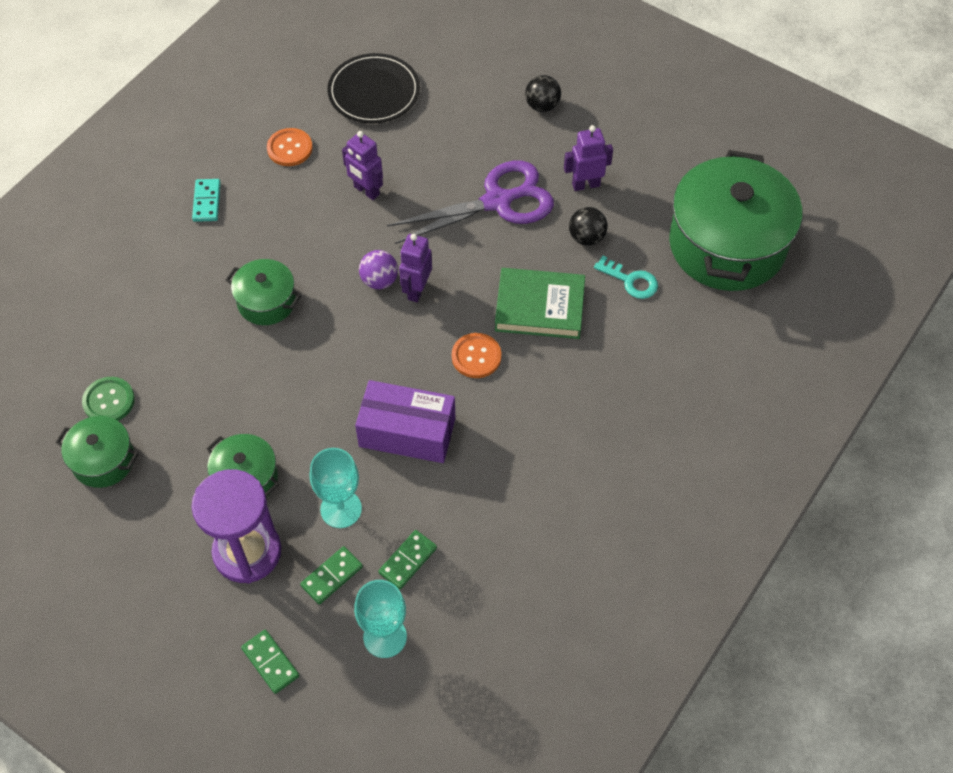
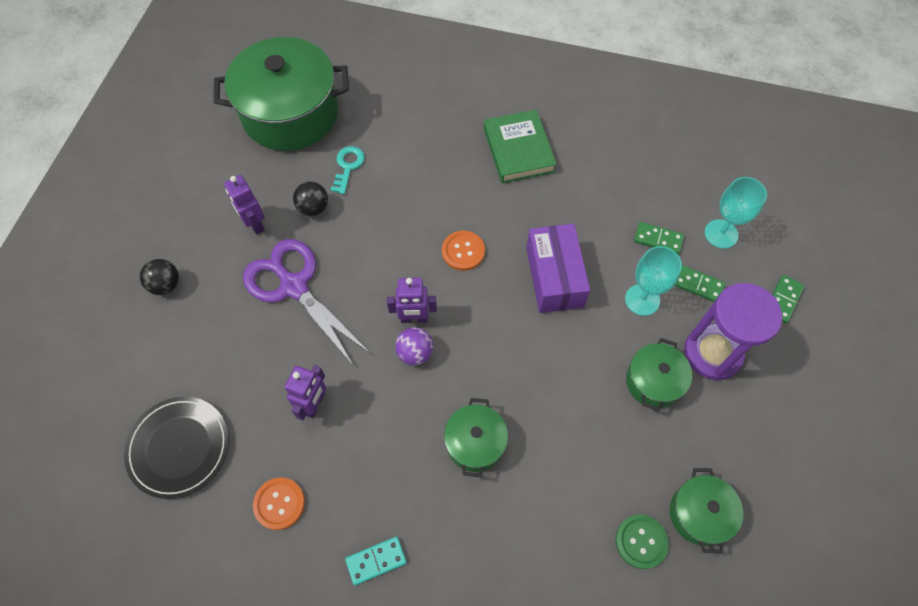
camera: 110 degrees left, 5 degrees up
green book [495,268,585,339] -> green book moved to [484,110,557,183]

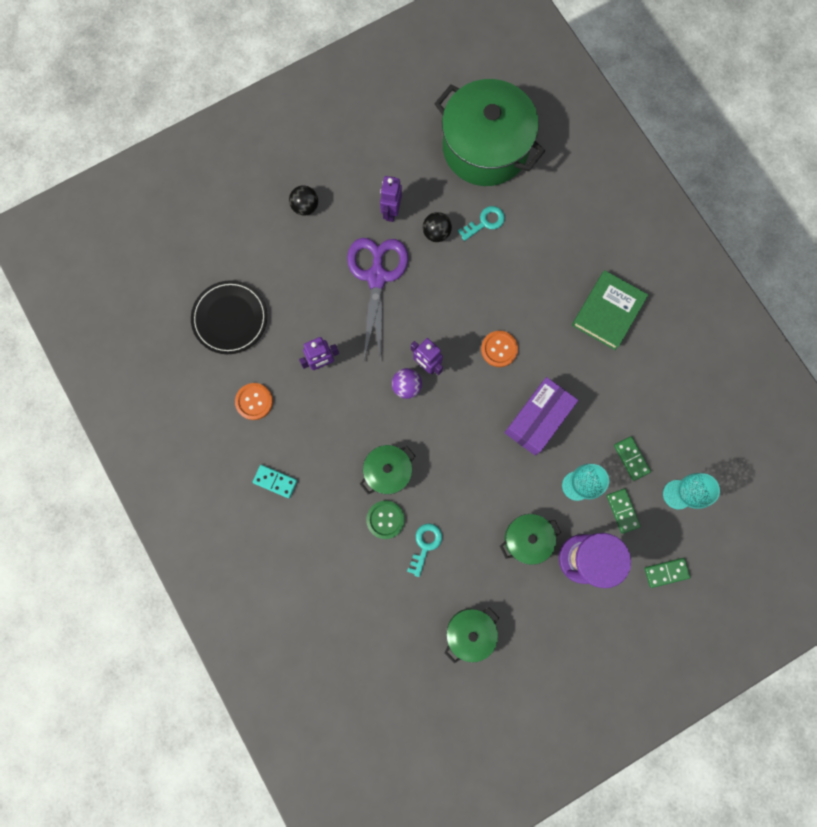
camera: 45 degrees right, 15 degrees up
green button [616,515,669,569] -> green button moved to [366,501,405,539]
none -> turquoise key [407,523,442,577]

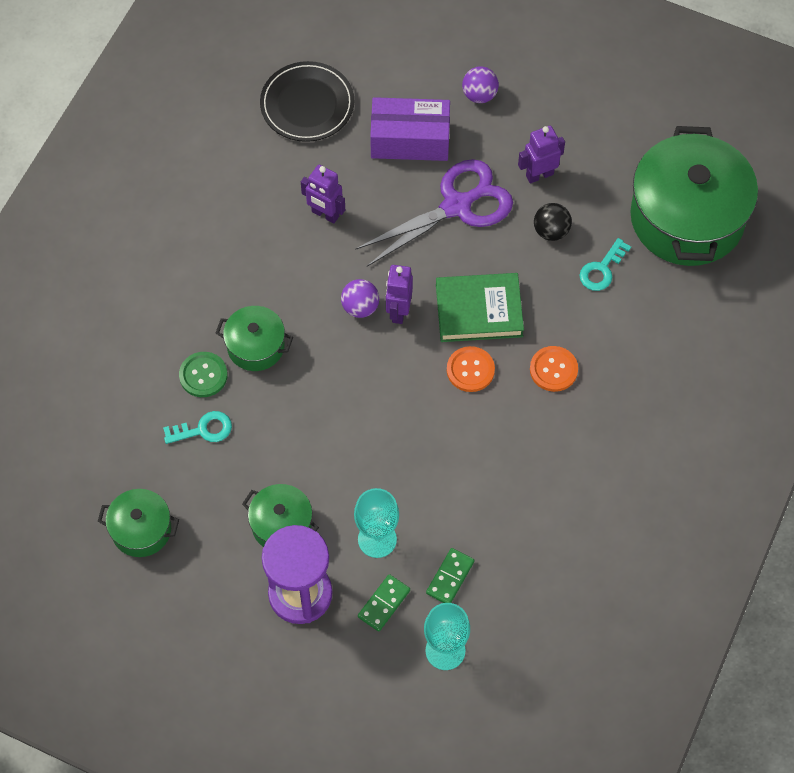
camera: 55 degrees right, 15 degrees down
orange button [235,383,273,420] -> orange button moved to [530,346,578,392]
turquoise domino [253,465,297,498] -> none
black ball [289,185,318,216] -> purple ball [462,66,499,103]
turquoise key [458,206,505,241] -> turquoise key turned 105 degrees clockwise [579,238,631,291]
purple box [504,377,578,455] -> purple box moved to [370,97,450,161]
green book [572,270,648,350] -> green book moved to [436,273,524,342]
green domino [644,558,691,588] -> none

